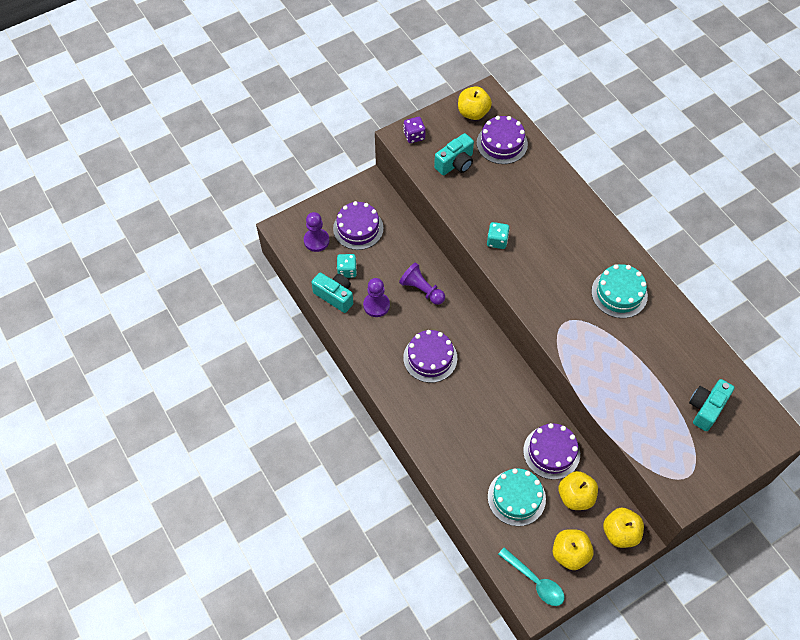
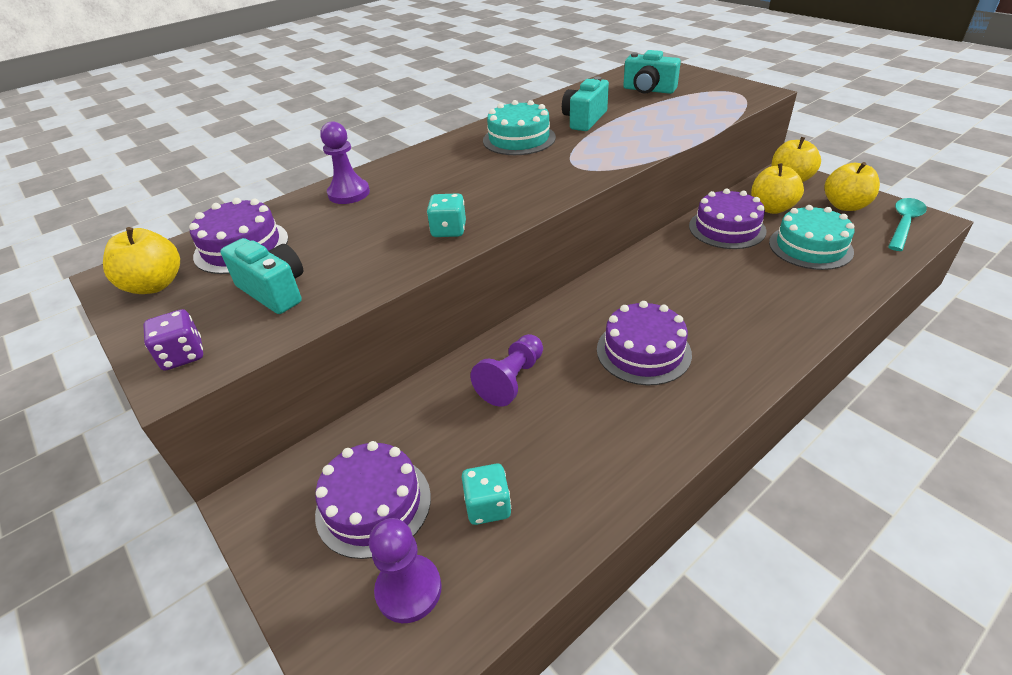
camera: 95 degrees left, 20 degrees down
turquoise camera [311,272,353,313] -> turquoise camera moved to [562,77,609,131]
purple pawn [363,278,390,317] -> purple pawn moved to [321,121,370,204]

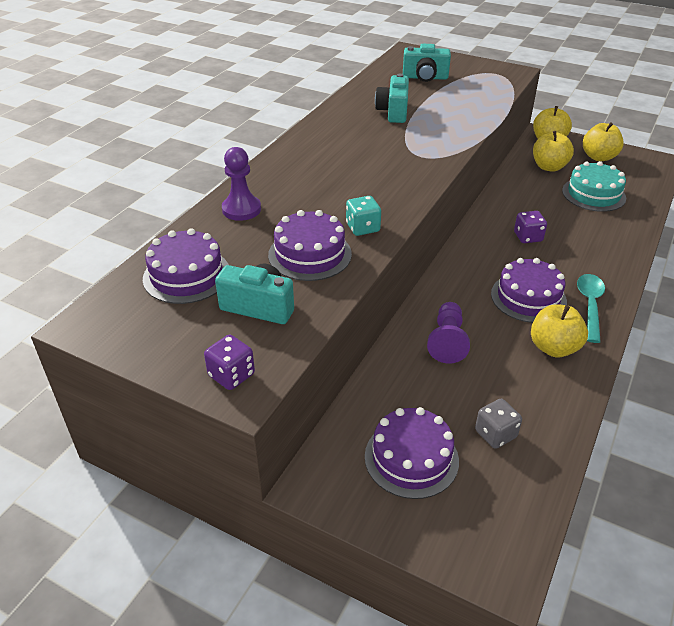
camera: 25 degrees left, 0 degrees up
yellow apple [103,227,180,294] -> yellow apple moved to [531,304,588,358]
purple pawn [369,518,442,623] -> none
turquoise dice [462,464,511,525] -> grey dice [475,399,522,449]
turquoise cake [483,100,556,155] -> none
purple cake [689,189,766,249] -> purple cake moved to [268,210,352,281]
turquoise spoon [888,198,927,251] -> turquoise spoon moved to [577,274,605,343]
none -> purple dice [514,211,547,243]

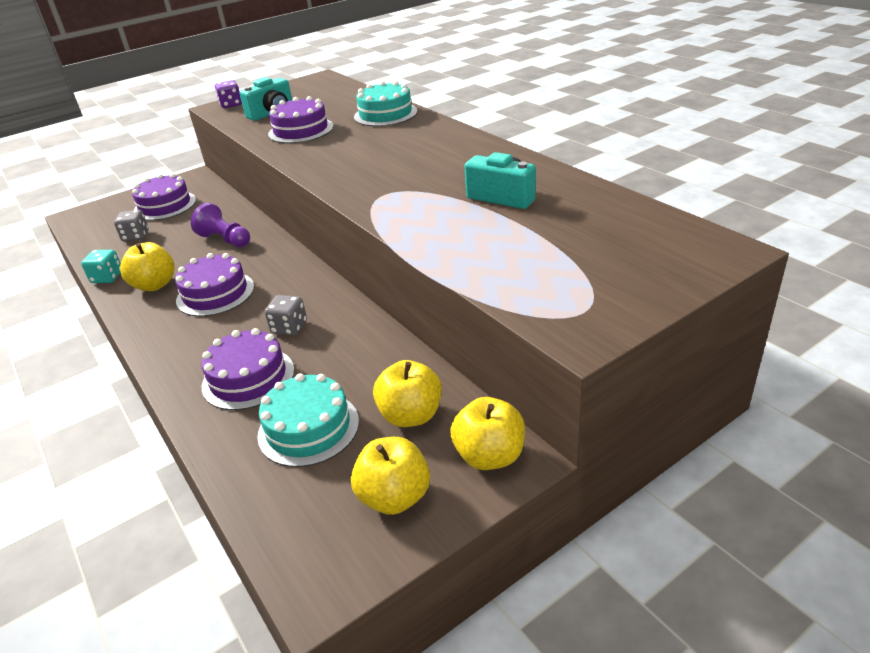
camera: 120 degrees right, 5 degrees down
purple cake [143,228,229,304] -> purple cake moved to [201,328,294,410]
purple pawn [222,147,261,221] -> turquoise cake [354,81,418,126]
turquoise dice [346,196,381,236] -> turquoise dice moved to [81,250,121,283]
turquoise camera [403,44,451,82] -> none
purple dice [514,211,547,243] -> grey dice [265,295,307,336]
turquoise spoon [577,274,605,343] -> none

